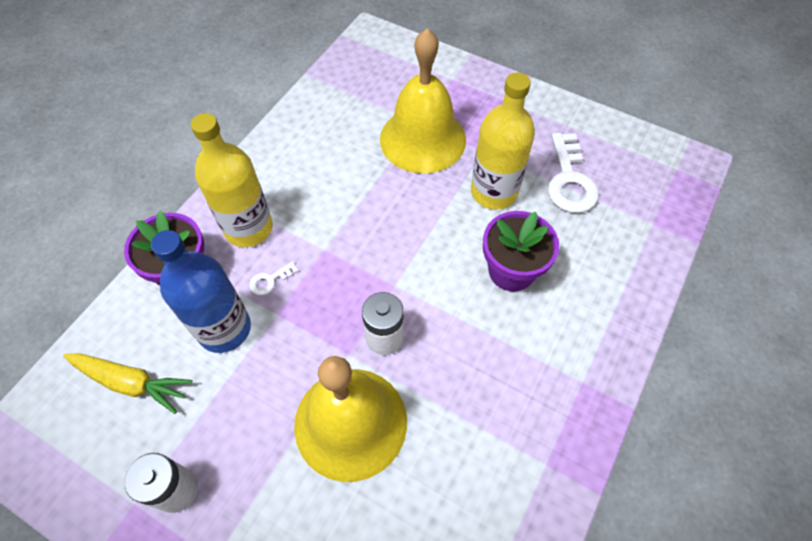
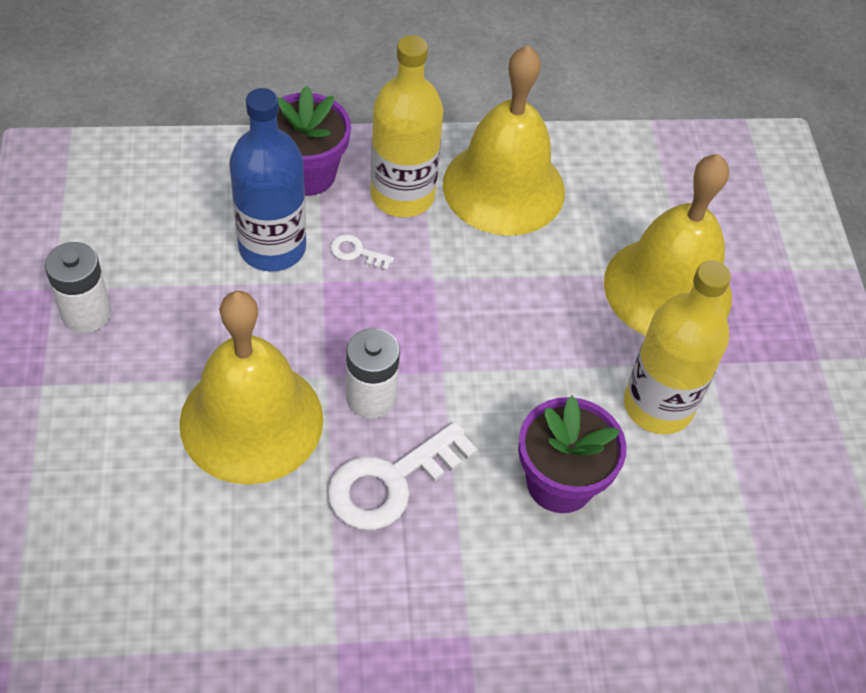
camera: 50 degrees right, 5 degrees down
yellow carrot [63,353,192,414] -> none
white key [548,133,599,213] -> white key moved to [327,421,478,530]
none -> yellow bell [443,45,565,236]

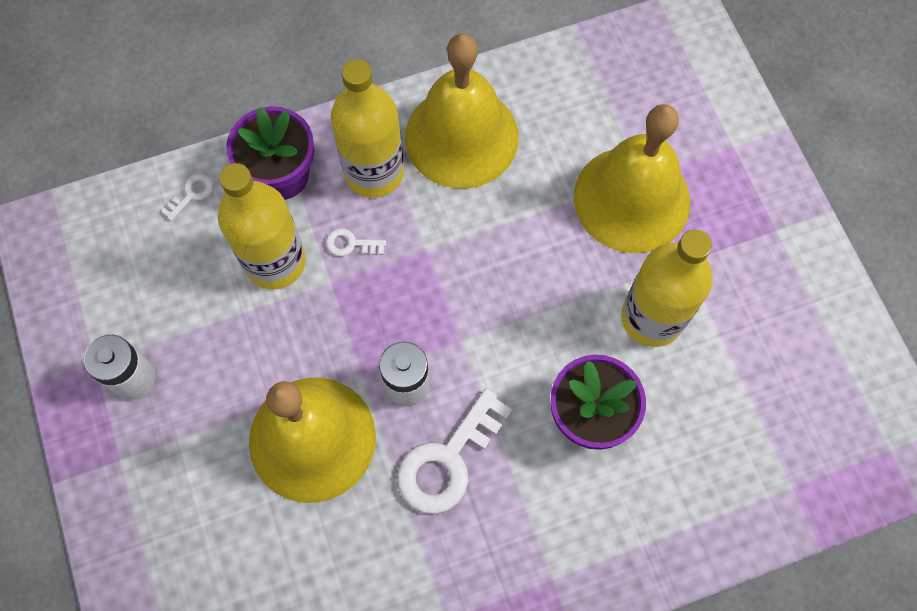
camera: 10 degrees left, 15 degrees up
blue bottle [229,88,306,272] -> yellow bottle [218,163,306,289]
none -> white key [161,174,213,221]

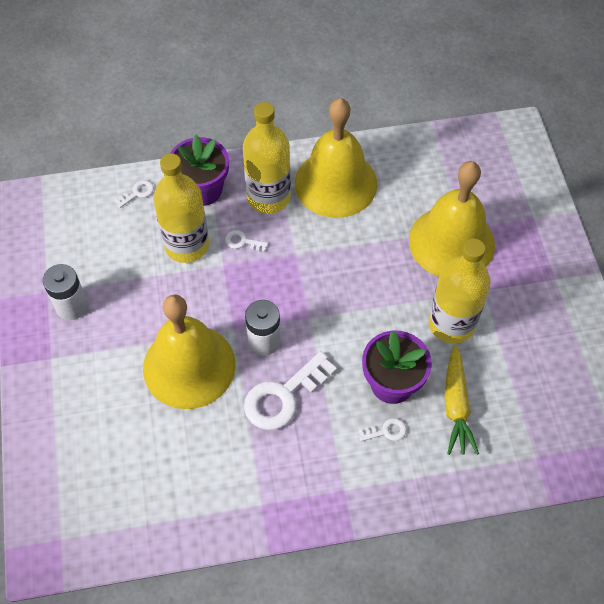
camera: 10 degrees right, 10 degrees down
none -> white key [358,418,407,441]
none -> yellow carrot [444,345,479,455]

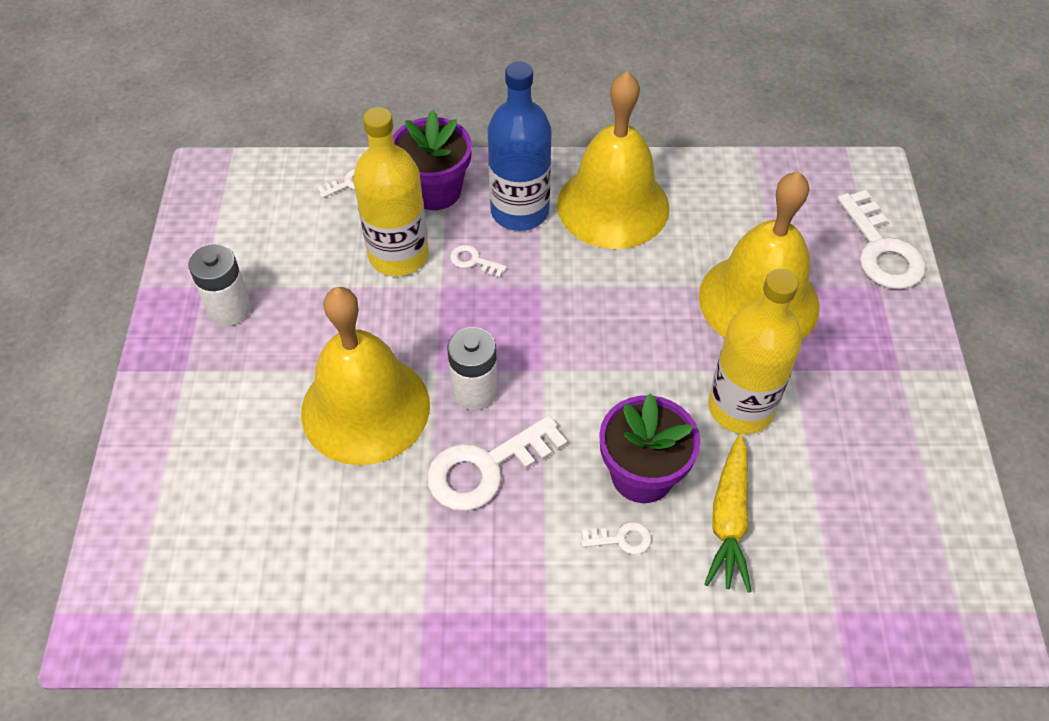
camera: 10 degrees right, 5 degrees down
yellow bottle [243,102,291,214] -> blue bottle [487,61,552,231]
none -> white key [837,190,926,289]

